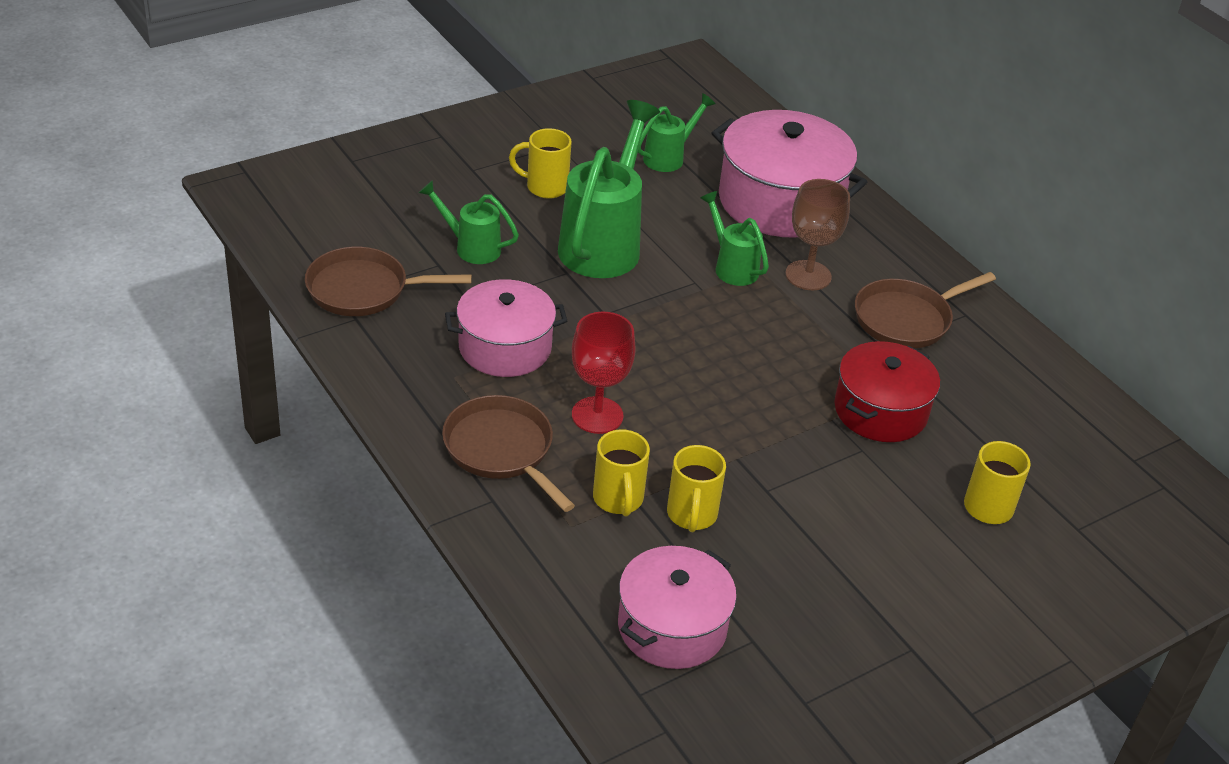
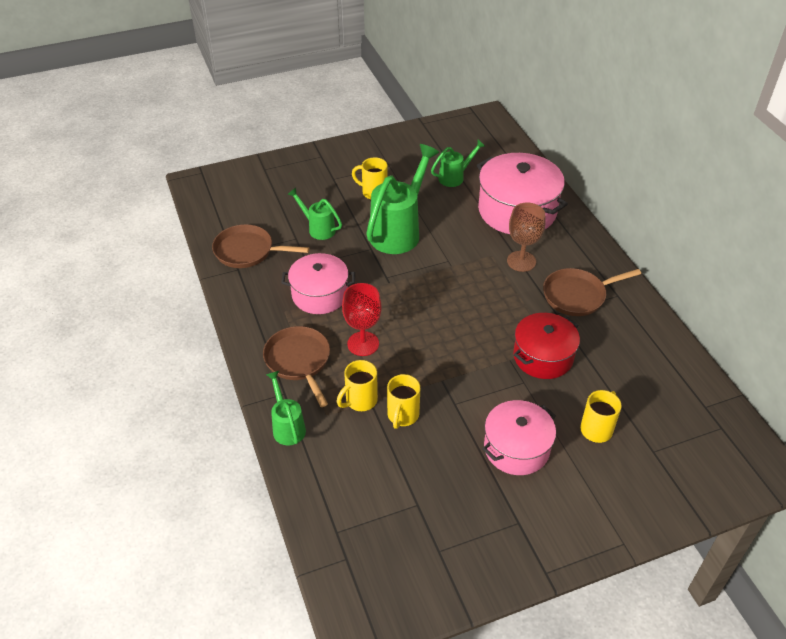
camera: 15 degrees right, 5 degrees up
yellow mug [593,429,650,516] -> yellow mug turned 45 degrees clockwise [337,360,378,411]
pink pot [618,546,737,669] -> pink pot moved to [482,400,556,475]
green watering can [700,191,769,286] -> green watering can moved to [266,371,306,445]

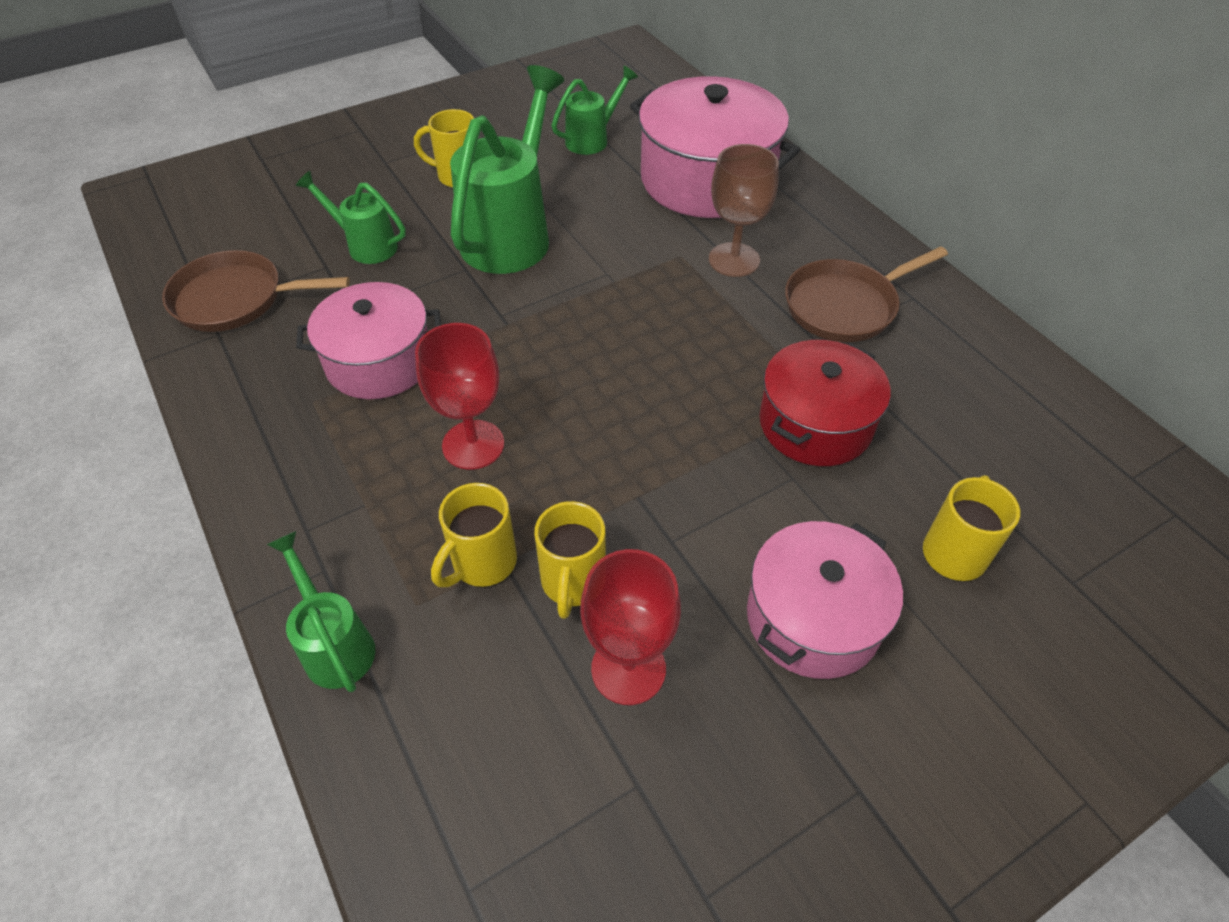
camera: 10 degrees left, 5 degrees up
brown pan [263,326,330,407] -> none
none -> red goblet [580,549,681,705]

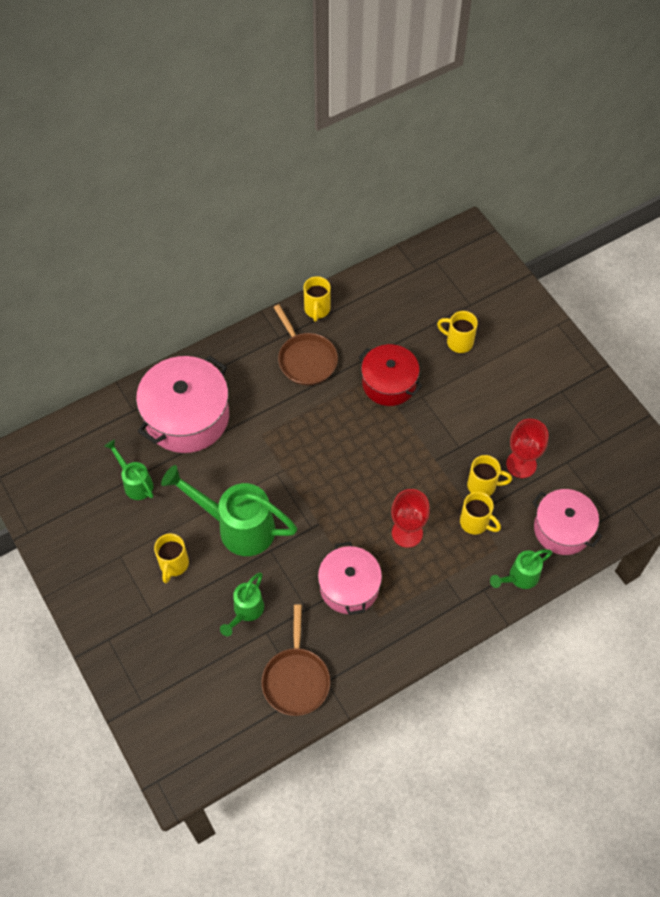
camera: 90 degrees left, 10 degrees up
brown goblet [709,144,779,277] -> none
pink pot [747,521,903,679] -> pink pot moved to [532,489,602,555]
none -> yellow mug [304,276,331,322]

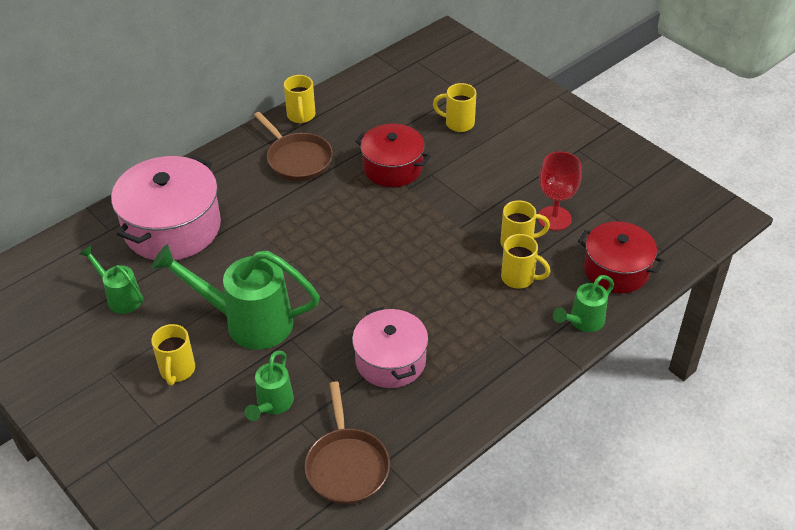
camera: 10 degrees left, 15 degrees down
red goblet [391,489,430,548] -> none
pink pot [532,489,602,555] -> red pot [578,222,664,293]

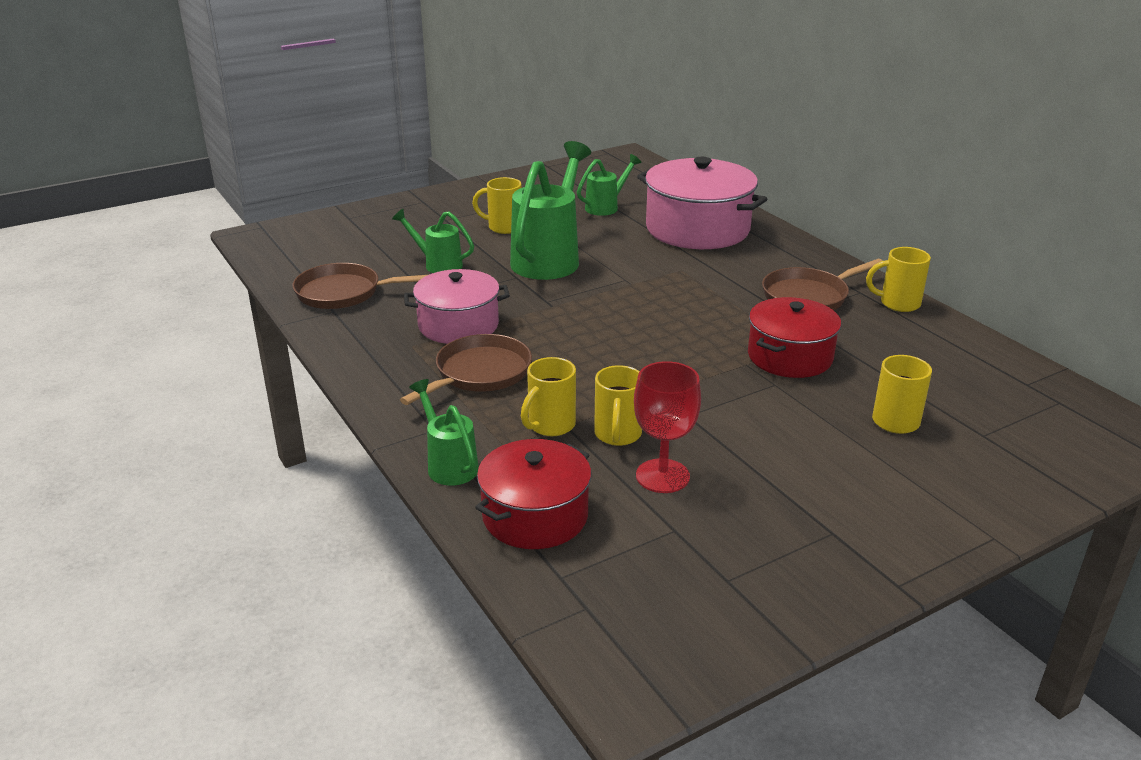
camera: 100 degrees right, 15 degrees down
none -> brown pan [400,334,532,405]

